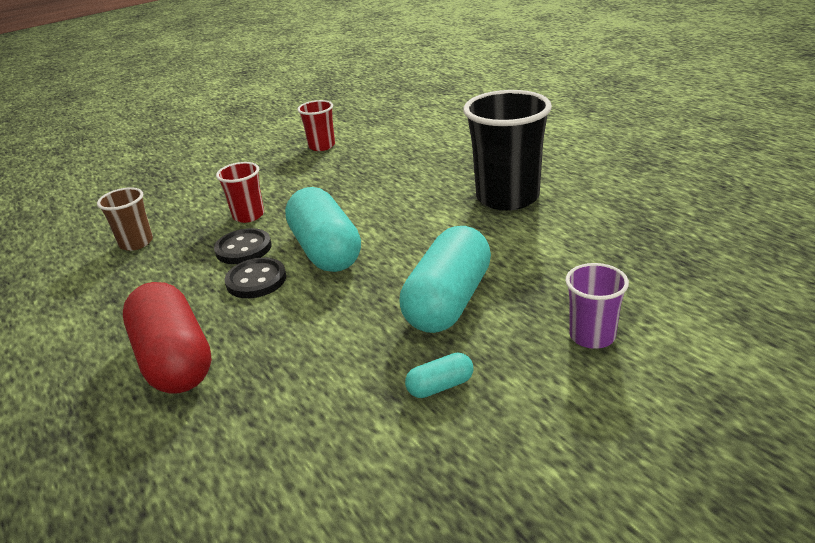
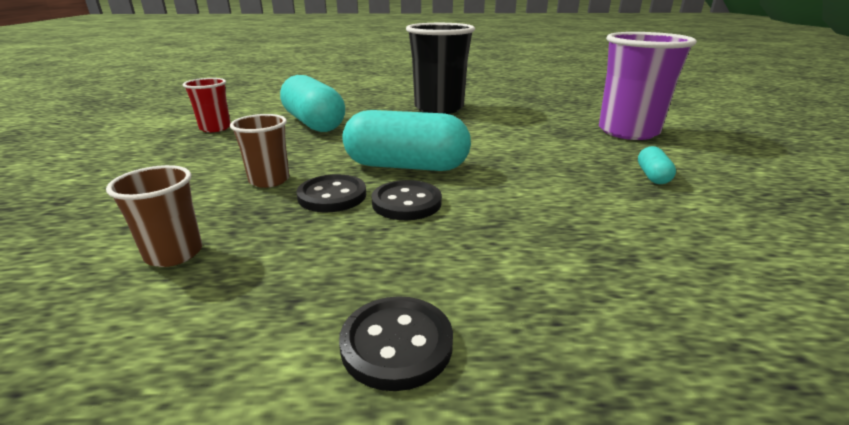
camera: 60 degrees left, 5 degrees down
red capsule [123,282,212,394] -> none
red cup [216,162,264,223] -> brown cup [230,114,289,188]
turquoise capsule [399,226,491,333] -> turquoise capsule moved to [280,75,345,132]
purple cup [565,263,629,349] -> purple cup [599,32,697,140], size x1.91
none -> black button [339,296,453,391]

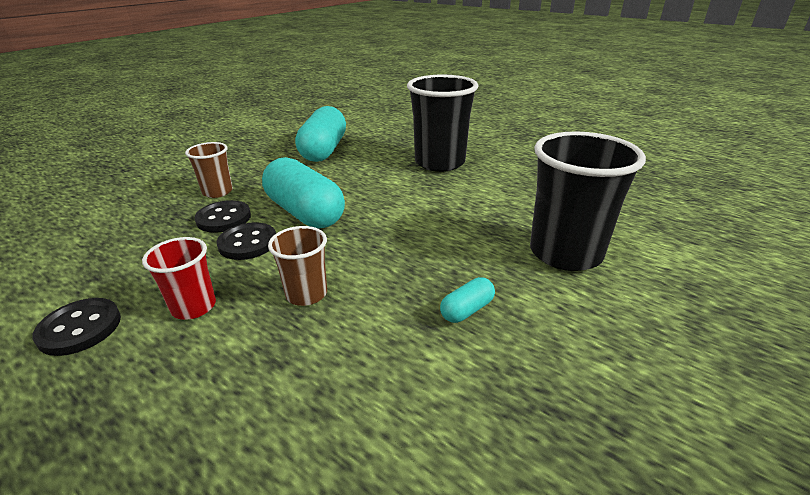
camera: 40 degrees right, 5 degrees up
brown cup [106,165,202,267] -> brown cup moved to [268,226,327,306]
red cup [183,78,231,132] -> red cup moved to [142,237,216,320]
purple cup [599,32,697,140] -> black cup [530,132,646,271]

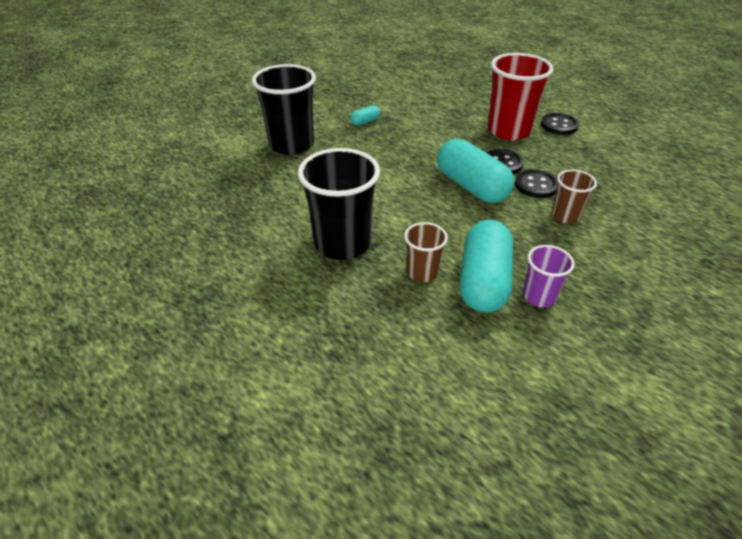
camera: 175 degrees left, 10 degrees up
red cup [142,237,216,320] -> red cup [487,53,553,140], size x1.91
brown cup [268,226,327,306] -> brown cup moved to [404,222,448,282]
none -> purple cup [523,245,575,307]

